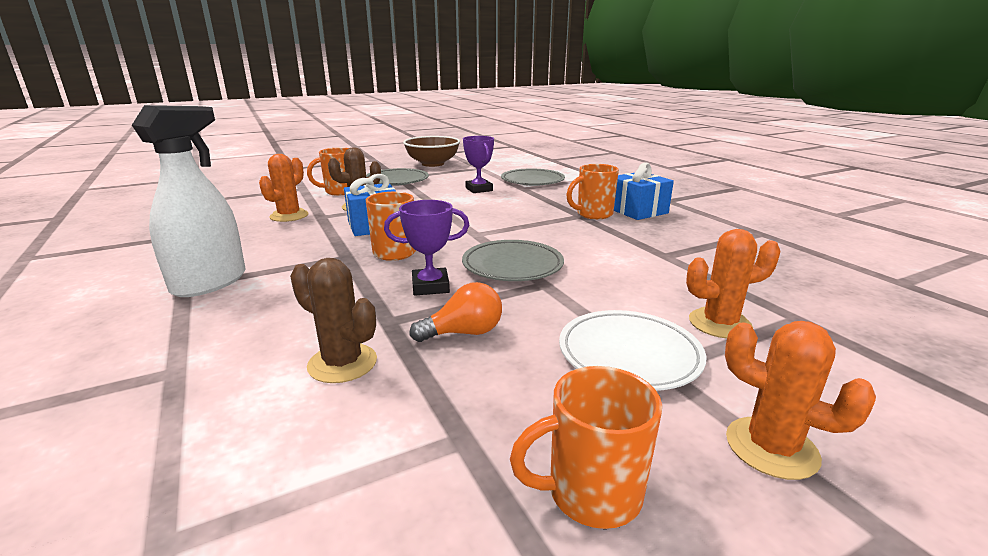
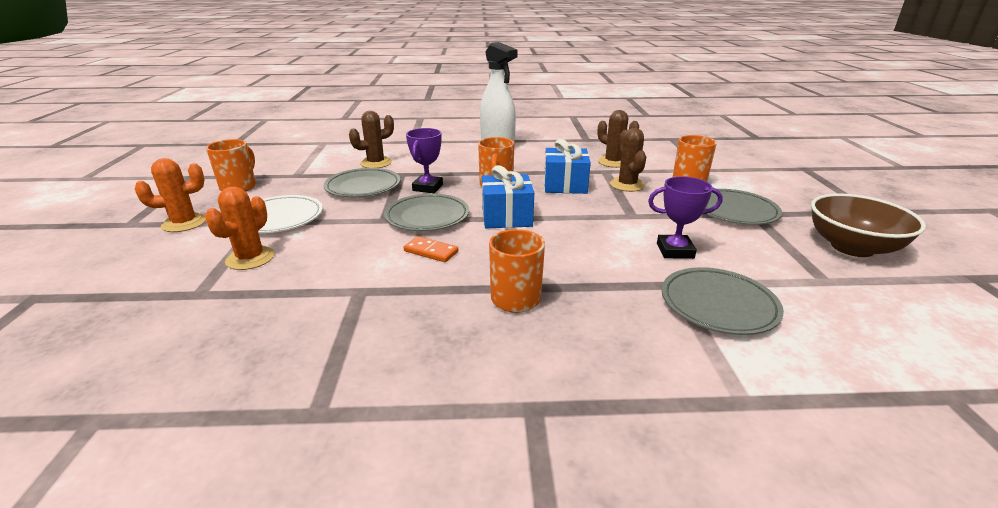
camera: 115 degrees right, 5 degrees up
orange cactus [259,154,309,222] -> brown cactus [597,110,639,168]
orange light bulb [409,282,502,342] -> grey plate [324,168,400,197]
blue gift [614,162,674,220] -> blue gift moved to [482,165,534,228]
none -> orange domino [404,236,458,262]

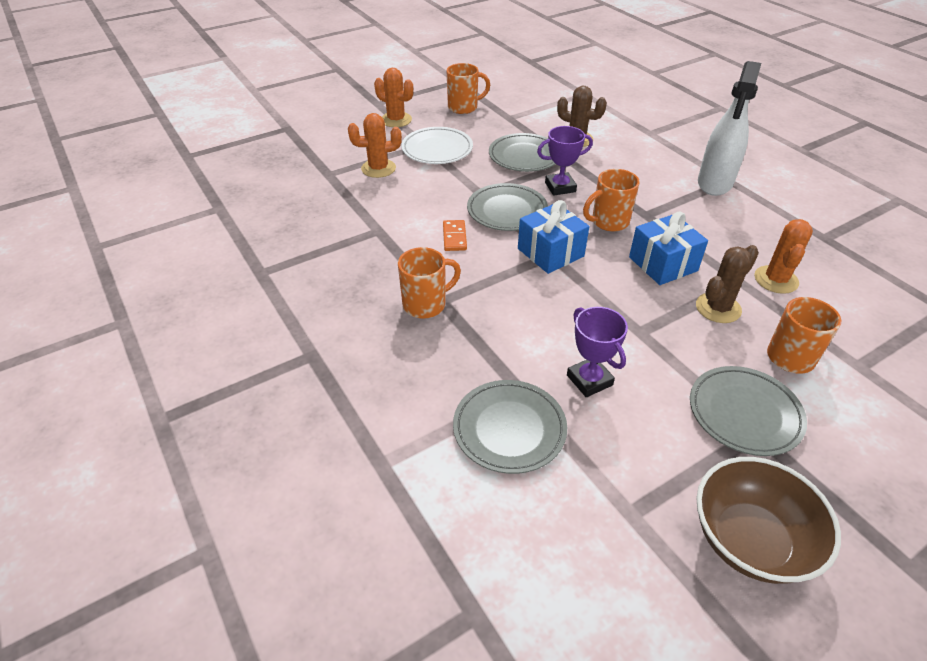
camera: 60 degrees right, 15 degrees up
brown cactus [597,110,639,168] -> orange cactus [754,219,813,294]

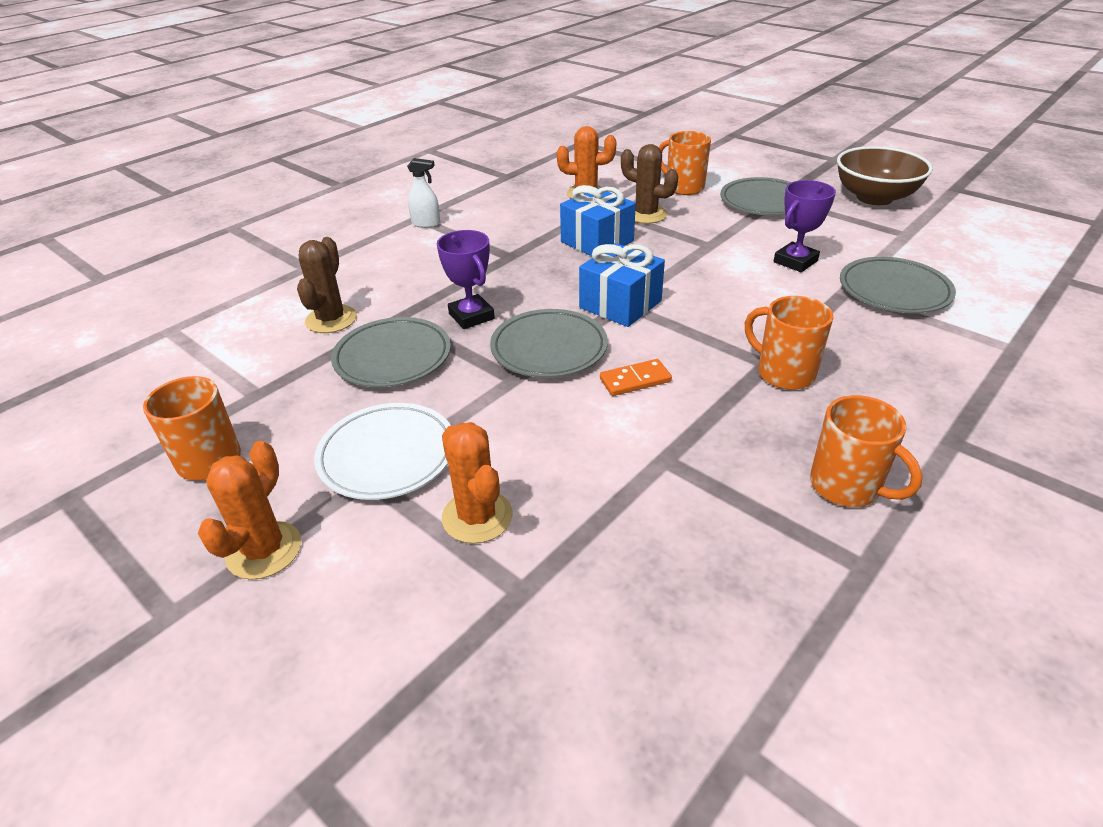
camera: 105 degrees left, 5 degrees down
orange mug [583,169,640,232] -> orange mug moved to [810,395,923,507]
white spray bottle [698,61,761,196] -> white spray bottle [407,158,440,228], size x0.47

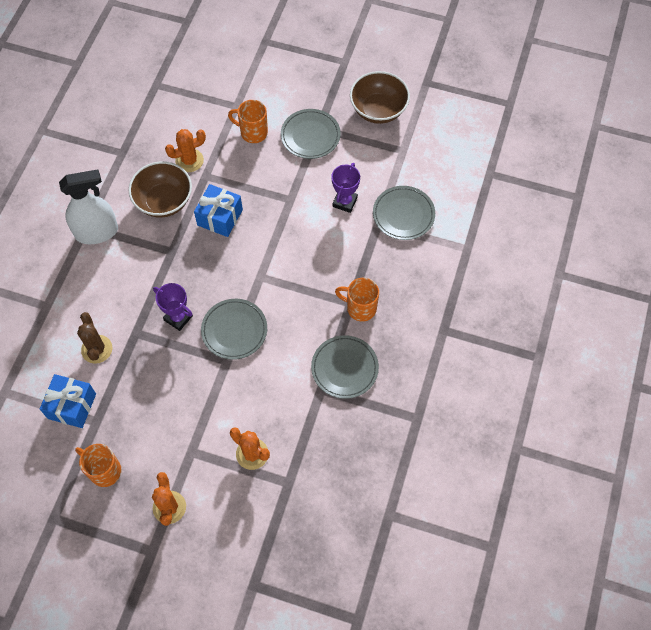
camera: 25 degrees left, 25 degrees up
white plate [314,403,451,500] -> none
grey plate [331,317,451,387] -> grey plate moved to [311,335,379,399]
white spray bottle [407,158,440,228] -> white spray bottle [59,169,118,244], size x2.14
blue gift [579,243,665,327] -> blue gift moved to [40,374,96,428]
orange domino [600,359,672,396] -> none
brown cactus [621,144,678,224] -> none
orange mug [810,395,923,507] -> none
none -> brown bowl [129,161,192,218]

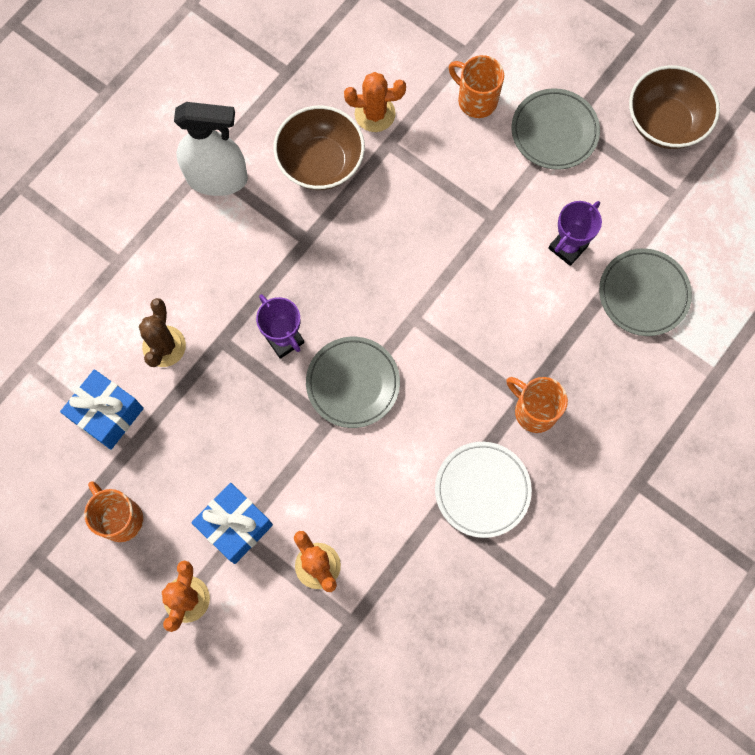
camera: 20 degrees right, 10 degrees up
blue gift [194,184,243,237] -> blue gift moved to [191,483,273,564]
grey plate [311,335,379,399] -> white plate [435,442,532,538]

